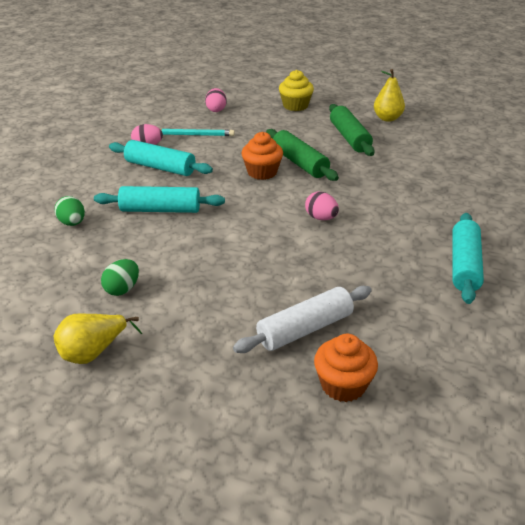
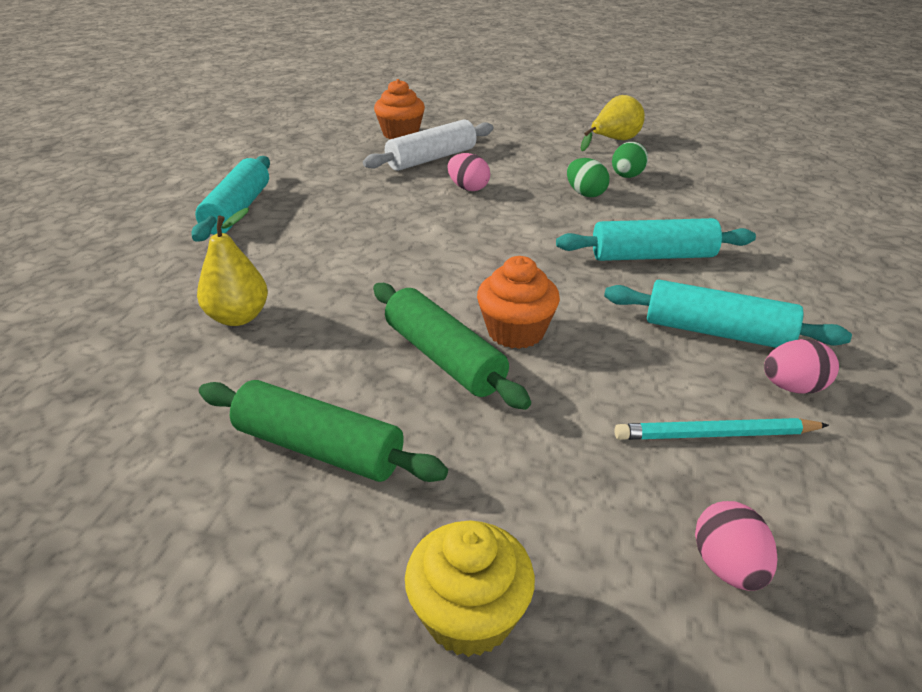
camera: 175 degrees right, 0 degrees up
green egg [55,196,85,226] -> green egg moved to [567,158,609,197]
pink egg [305,192,339,220] -> pink egg moved to [448,153,490,191]
green rolling pin [329,104,375,156] -> green rolling pin turned 45 degrees counterclockwise [199,380,448,482]
yellow pear [374,69,405,122] -> yellow pear moved to [197,208,268,326]

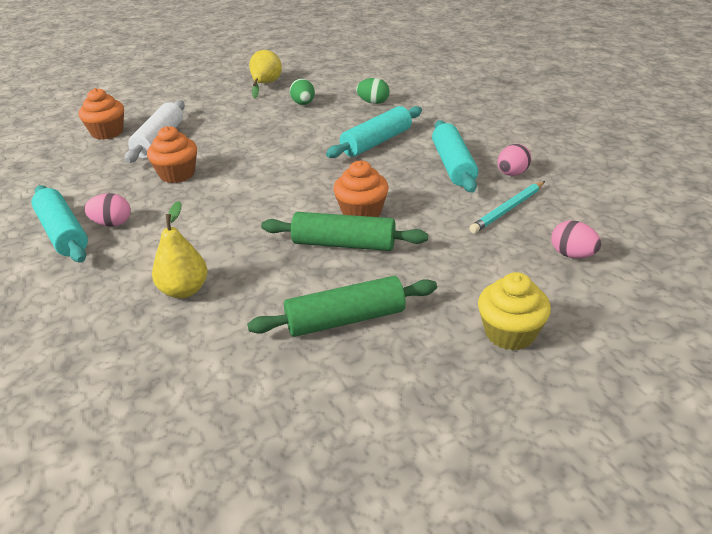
camera: 40 degrees left, 0 degrees up
pink egg [448,153,490,191] -> pink egg moved to [84,193,131,227]
green egg [567,158,609,197] -> green egg moved to [356,78,390,104]
turquoise rolling pin [604,280,852,348] -> turquoise rolling pin turned 75 degrees counterclockwise [432,120,478,193]
none -> orange cupcake [147,126,197,183]

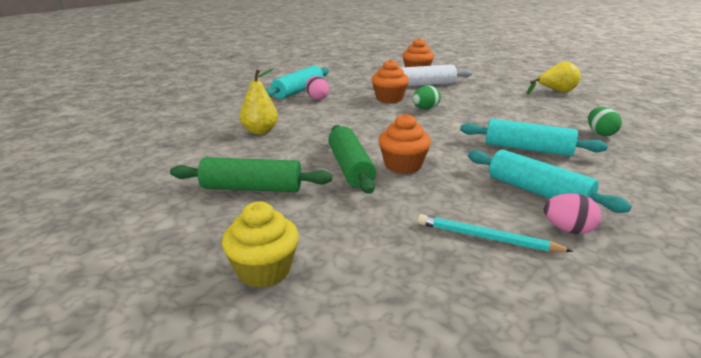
camera: 65 degrees right, 10 degrees down
green rolling pin [247,276,437,337] -> green rolling pin turned 45 degrees counterclockwise [170,157,332,192]
green egg [290,79,315,105] -> green egg moved to [413,85,441,110]
turquoise rolling pin [432,120,478,193] -> turquoise rolling pin turned 75 degrees clockwise [468,150,631,213]
pink egg [551,221,601,258] -> none

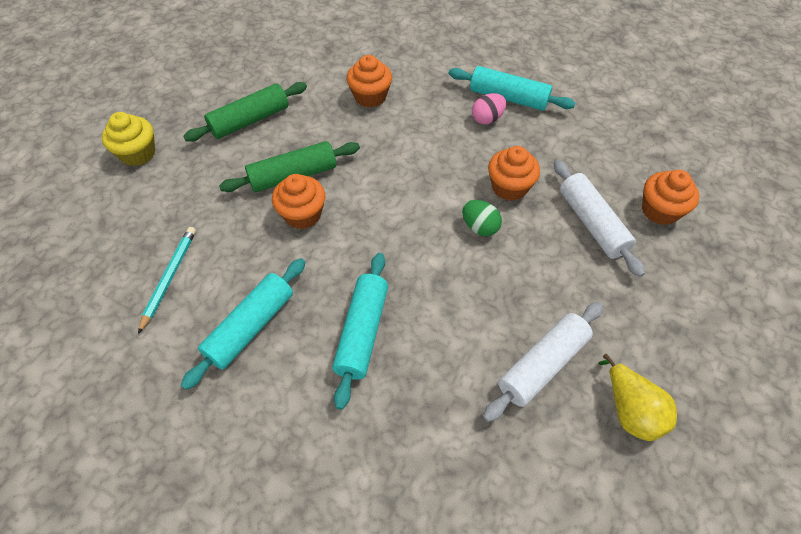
camera: 80 degrees right, 30 degrees up
green rolling pin [170,157,332,192] -> green rolling pin turned 60 degrees clockwise [183,82,307,142]
yellow pear [240,69,278,135] -> orange cupcake [347,55,392,107]
pink egg [544,193,601,234] -> none
green egg [588,107,622,136] -> none
none -> white rolling pin [483,302,603,422]

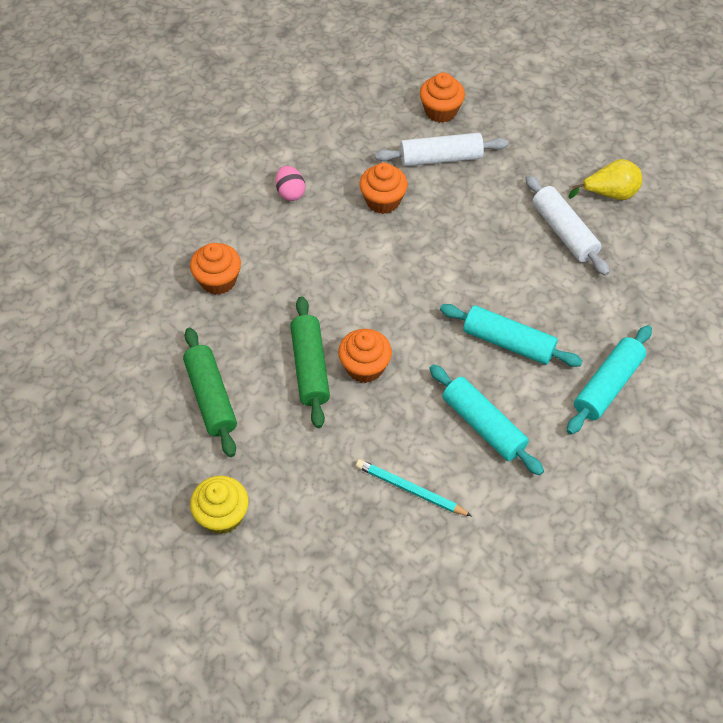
camera: 75 degrees left, 0 degrees up
turquoise rolling pin [449,66,575,111] -> turquoise rolling pin moved to [567,325,652,434]
green egg [462,200,502,236] -> none

